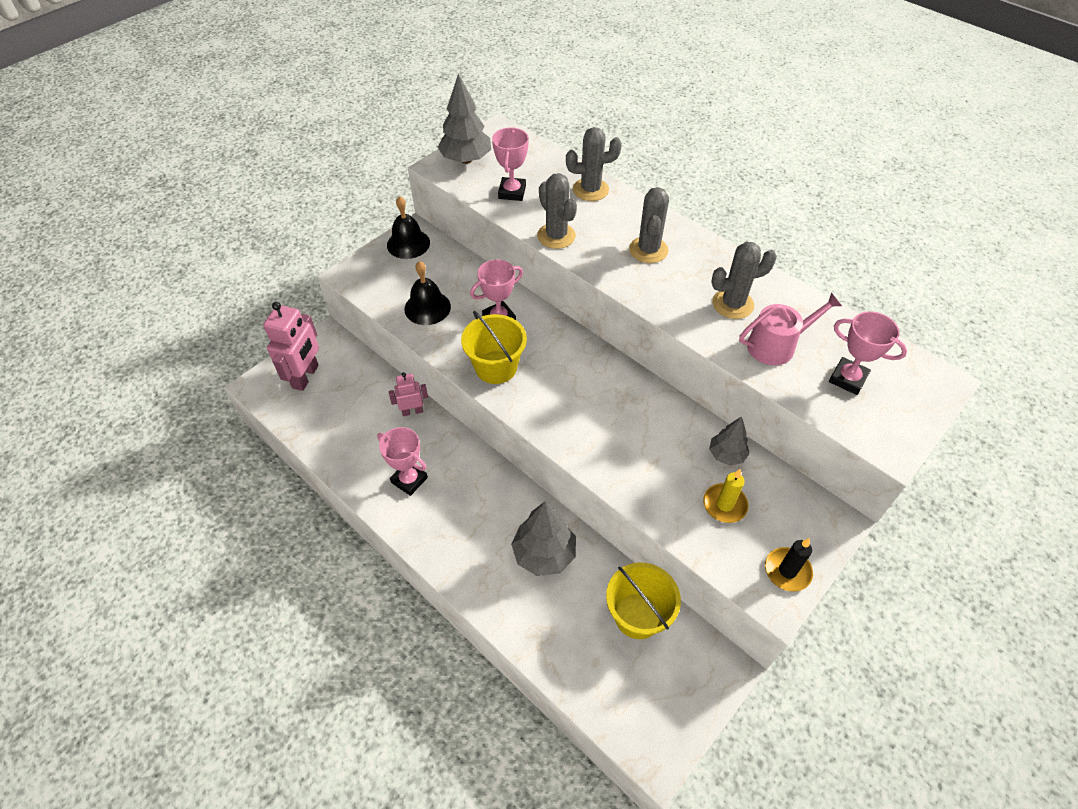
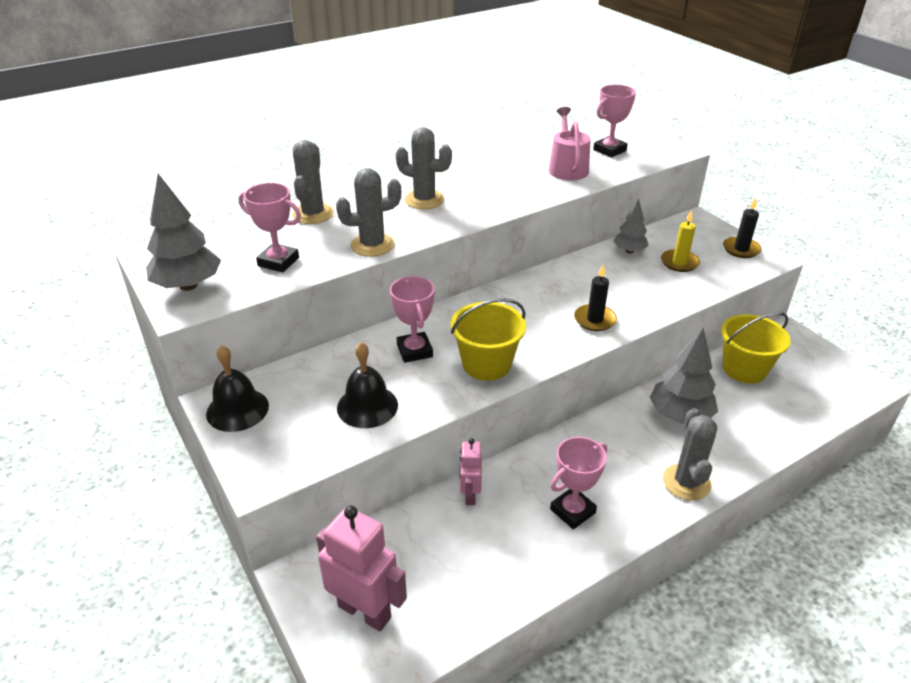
camera: 75 degrees left, 15 degrees down
grey cactus [711,241,777,319] -> grey cactus moved to [663,408,717,501]
none -> black candle [574,265,617,331]

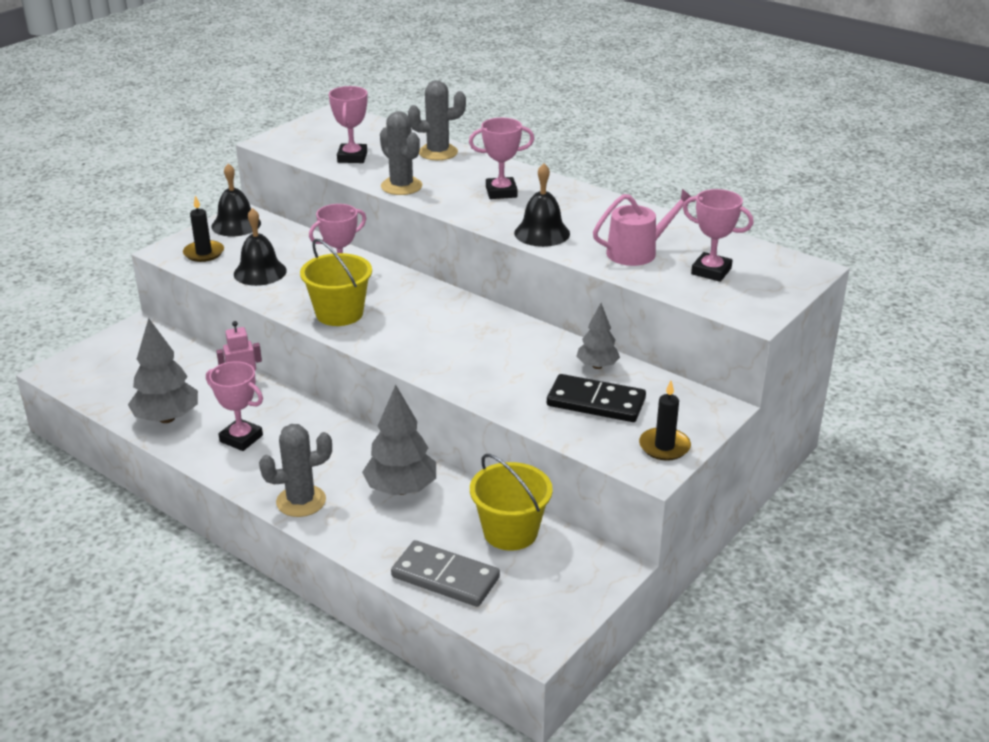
camera: 70 degrees right, 5 degrees down
grey tree [146,174,221,291] -> grey tree moved to [128,318,198,423]
pink robot [316,505,407,631] -> none
grey cactus [396,127,452,209] -> pink trophy [469,118,534,199]
black candle [574,265,617,331] -> black candle moved to [183,195,224,262]
yellow candle [661,209,700,272] -> black domino [547,374,646,422]
none -> grey domino [391,540,500,607]
none -> black bell [514,163,570,247]

